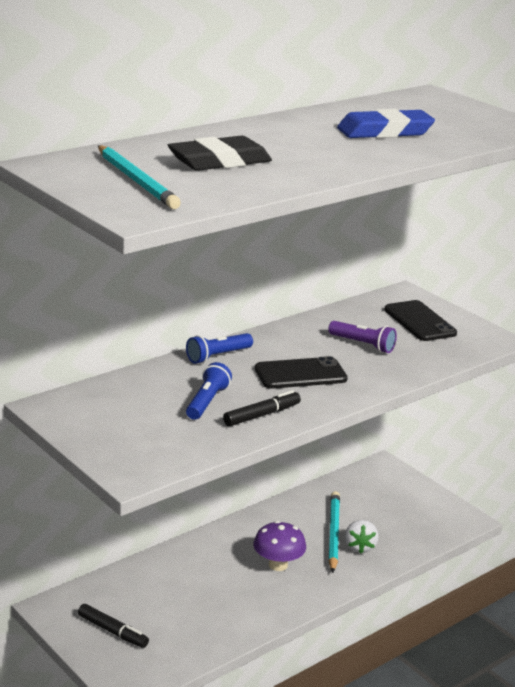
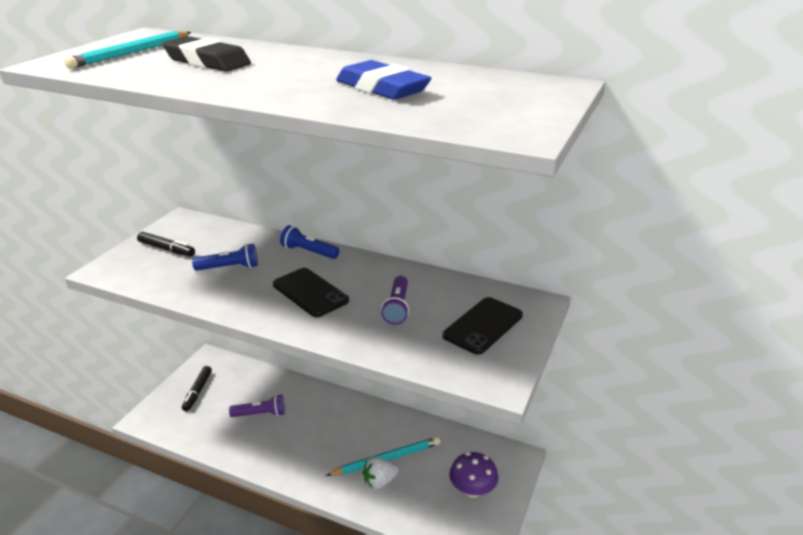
camera: 65 degrees right, 5 degrees up
black marker [223,390,301,426] -> black marker moved to [137,232,195,257]
purple mushroom [253,521,306,571] -> purple mushroom moved to [449,452,498,498]
none -> purple flashlight [229,395,285,417]

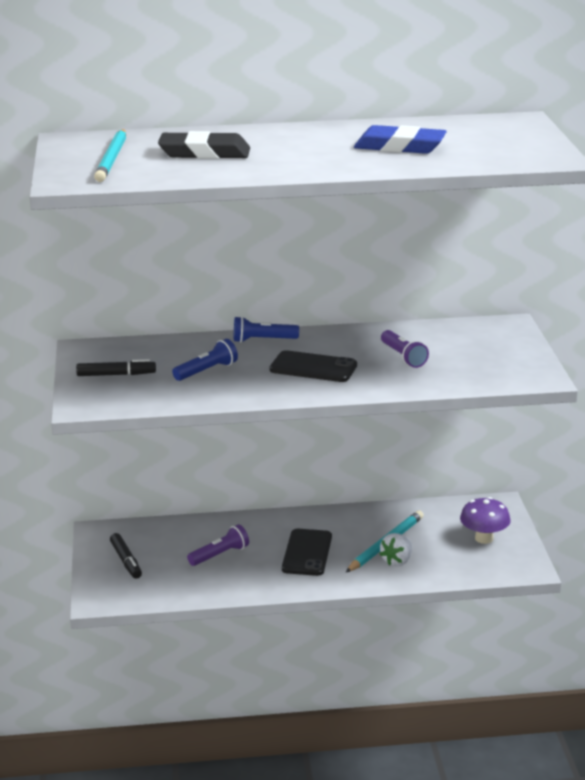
camera: 30 degrees left, 5 degrees down
black phone [443,297,523,354] -> black phone moved to [282,529,332,576]

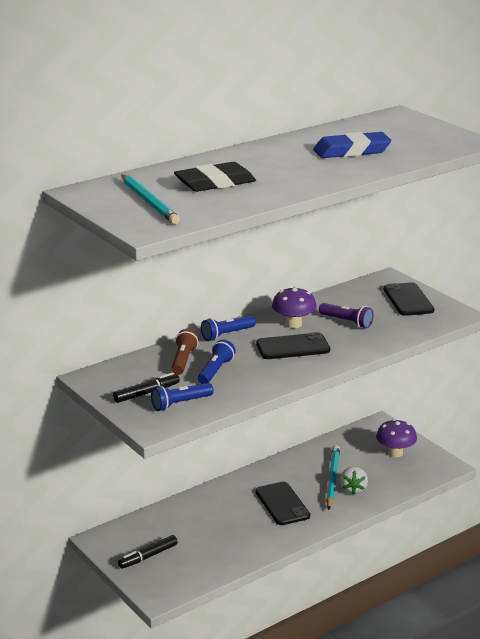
camera: 30 degrees left, 0 degrees up
black marker [110,533,142,579] -> black marker turned 105 degrees clockwise [118,535,178,569]
purple flashlight [187,524,249,566] -> none
none -> blue flashlight [151,383,214,411]
none -> brown flashlight [171,329,199,375]
none -> purple mushroom [272,287,317,328]
none -> black phone [383,282,434,316]

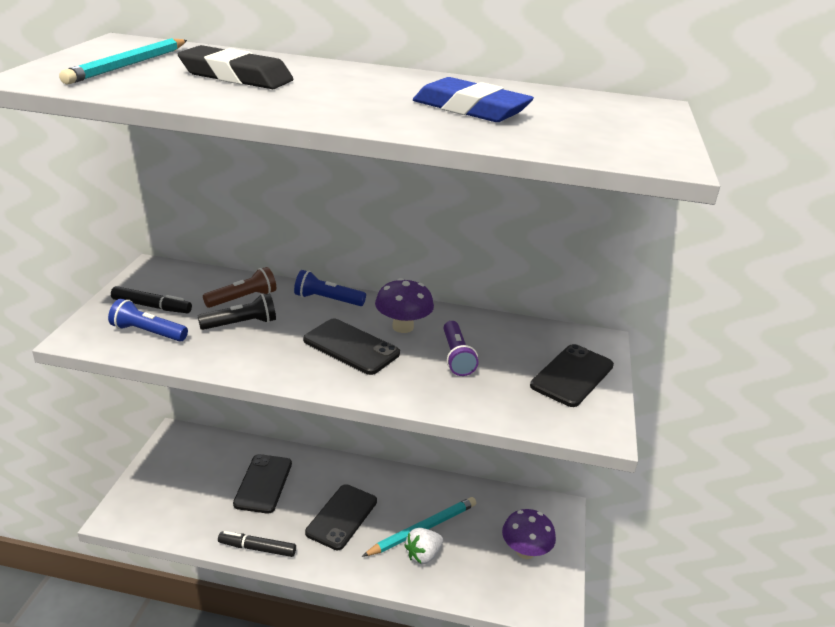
camera: 45 degrees right, 5 degrees up
black marker [118,535,178,569] -> black marker moved to [218,531,296,557]
blue flashlight [198,339,236,384] -> black flashlight [198,293,276,330]
none -> black phone [233,454,292,514]

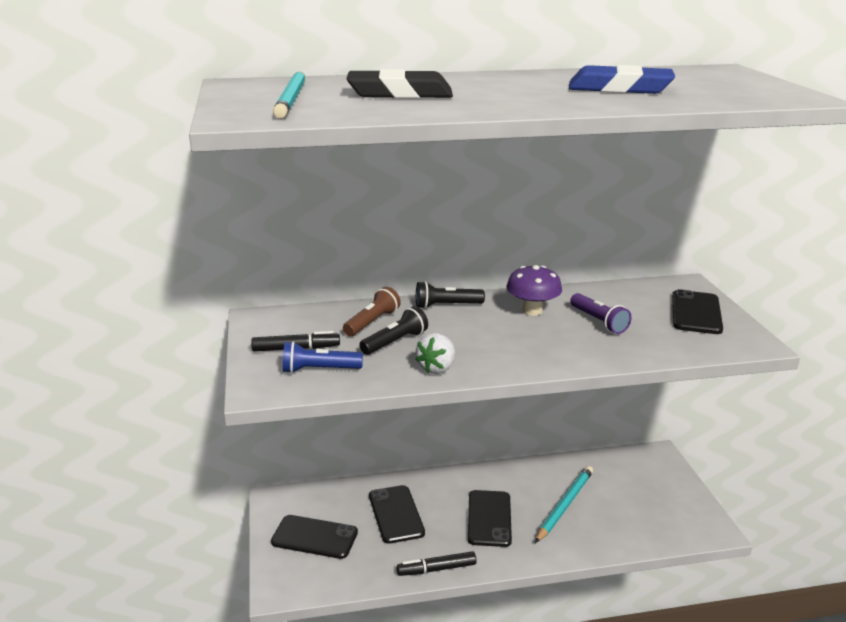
camera: 20 degrees left, 5 degrees down
blue flashlight [294,270,366,306] -> black flashlight [416,281,485,309]
black phone [303,318,400,375] -> black phone moved to [271,515,358,559]
white strawberry [404,528,443,564] -> white strawberry moved to [415,333,455,374]
purple mushroom [502,509,556,559] -> none

